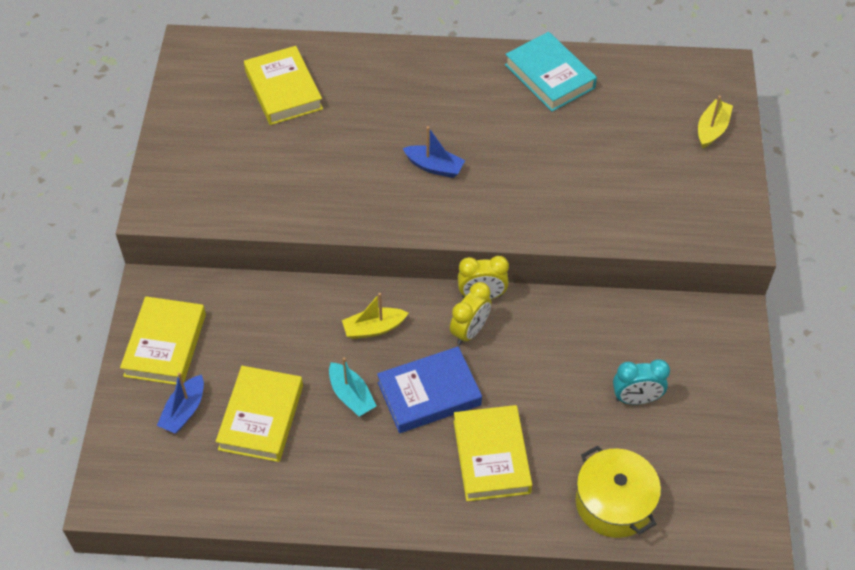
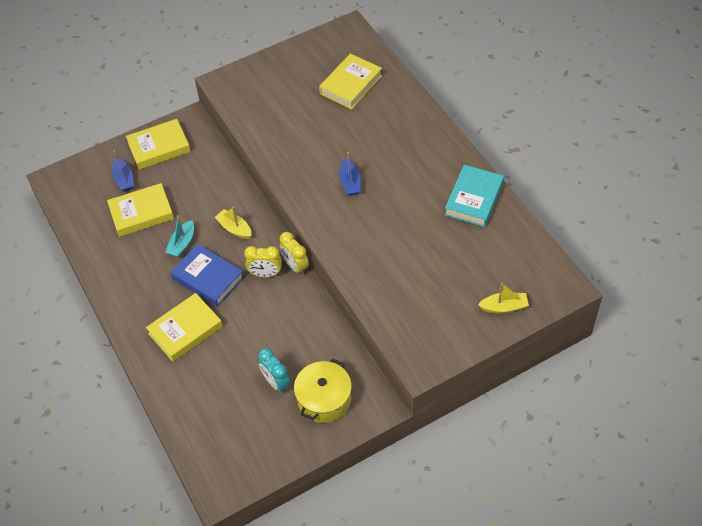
camera: 60 degrees right, 0 degrees up
blue boat [157,372,204,433] -> blue boat turned 105 degrees counterclockwise [111,151,134,192]
yellow pot [576,445,661,538] -> yellow pot moved to [294,358,352,423]

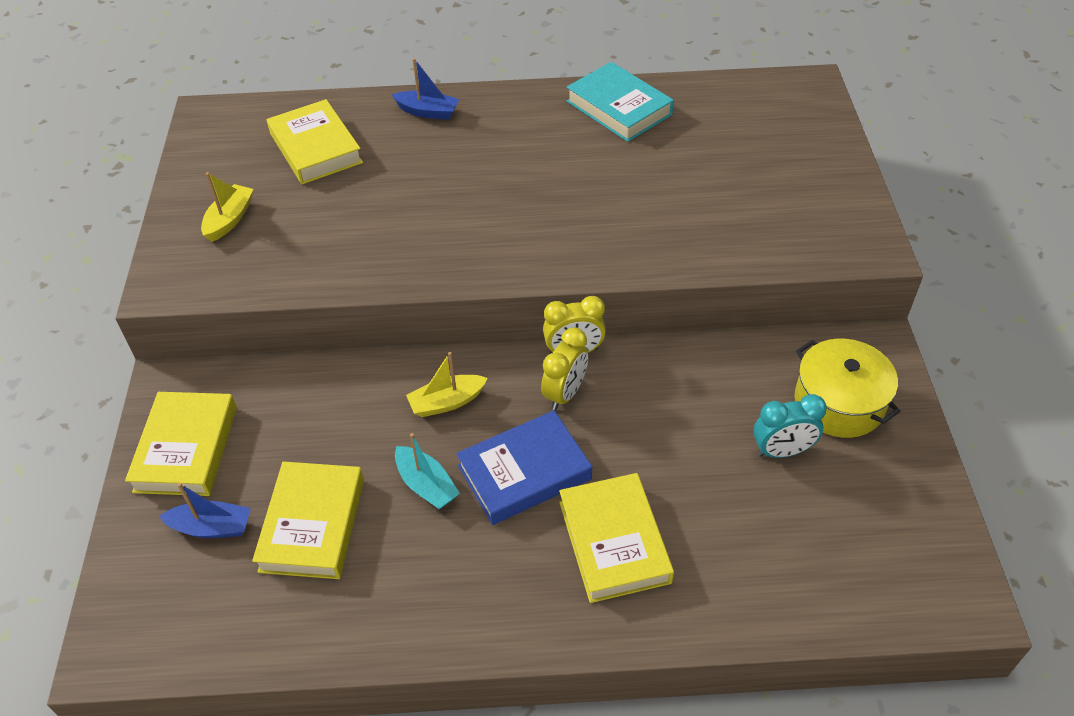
camera: 65 degrees left, 5 degrees down
blue boat [339,152,361,196] -> blue boat moved to [392,58,460,120]
yellow boat [478,283,529,313] -> yellow boat moved to [201,172,254,242]

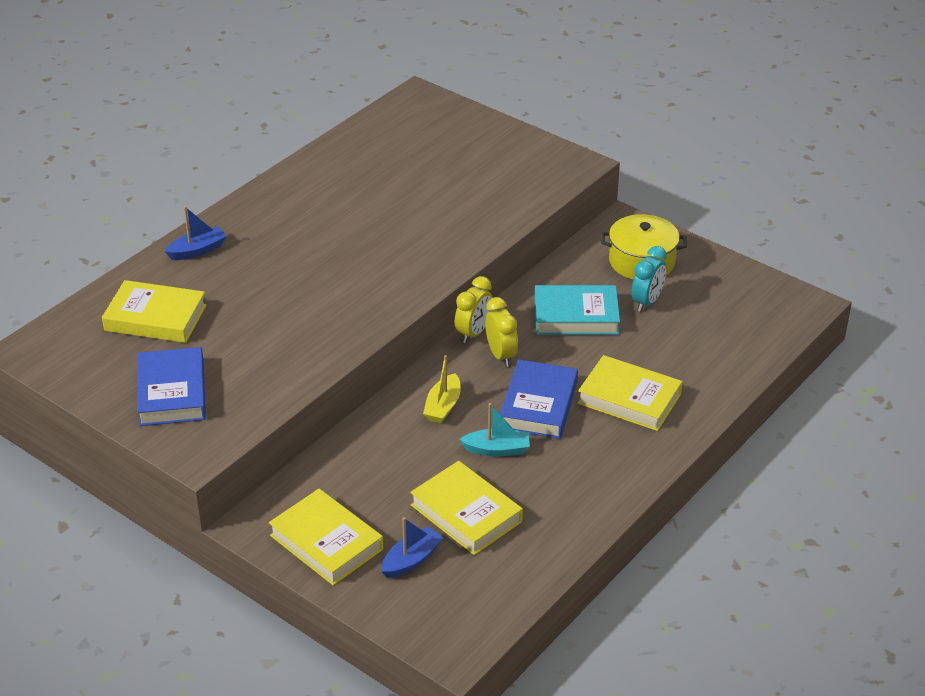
camera: 50 degrees left, 10 degrees down
yellow boat [201,172,254,242] -> blue book [137,347,206,426]
turquoise book [567,62,674,142] -> turquoise book moved to [534,285,620,335]

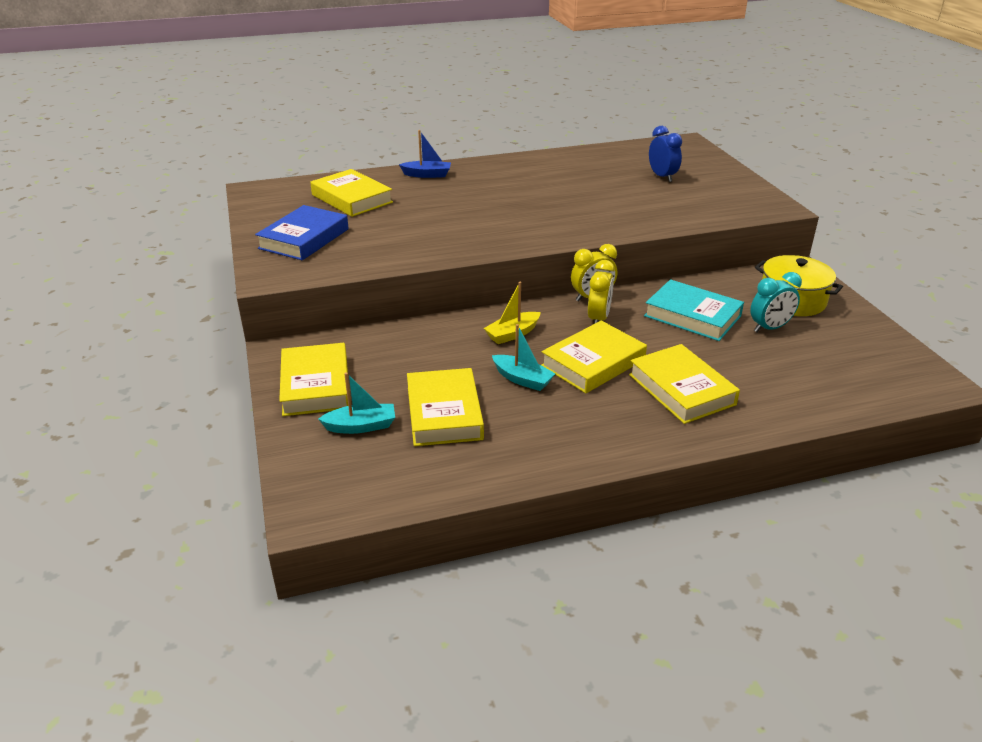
camera: 35 degrees right, 5 degrees down
blue boat [381,517,443,578] -> turquoise boat [318,372,395,434]
blue book [500,359,578,439] -> yellow book [541,321,647,393]
none -> blue clock [649,126,682,182]

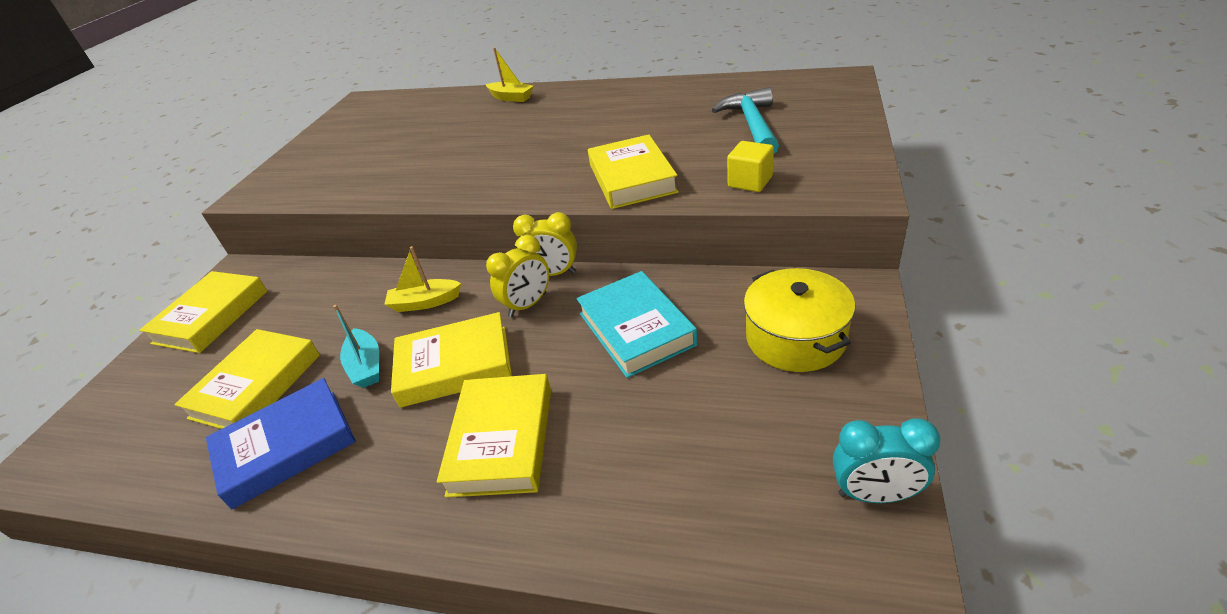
camera: 35 degrees right, 5 degrees up
blue book [255,205,349,260] -> blue book moved to [206,378,356,510]
yellow book [310,169,393,217] -> yellow book moved to [588,134,679,209]
turquoise boat [318,372,395,434] -> none
blue boat [399,130,451,178] -> yellow boat [486,47,533,102]
blue clock [649,126,682,182] -> turquoise hammer [712,87,779,154]
turquoise clock [750,272,802,332] -> turquoise clock moved to [833,418,941,503]
none -> yellow cube [727,141,774,192]

